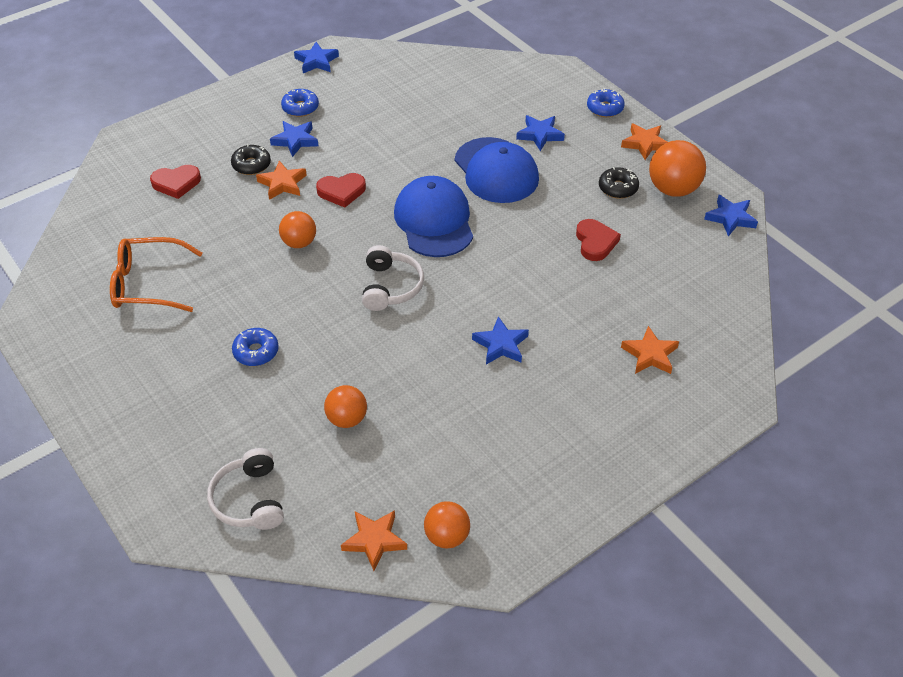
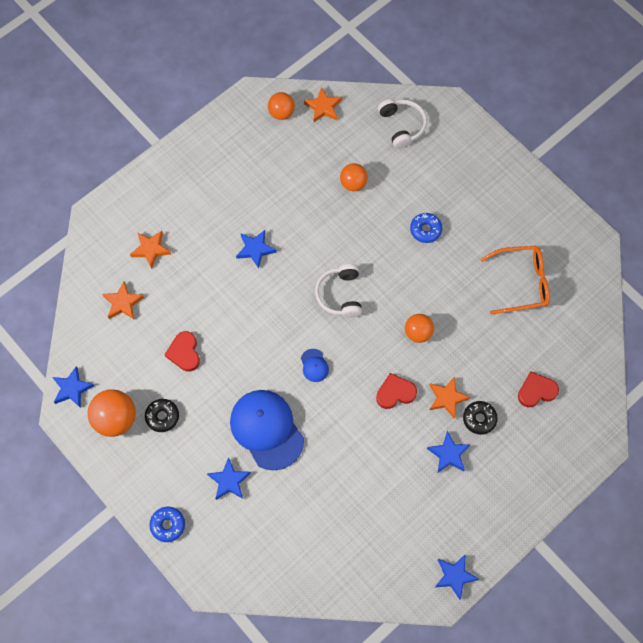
camera: 175 degrees right, 20 degrees up
blue donut [281,89,319,117] -> none
blue cap [394,176,473,257] -> blue cap [301,349,329,382], size x0.42
orange star [621,124,668,160] -> orange star moved to [103,282,144,319]

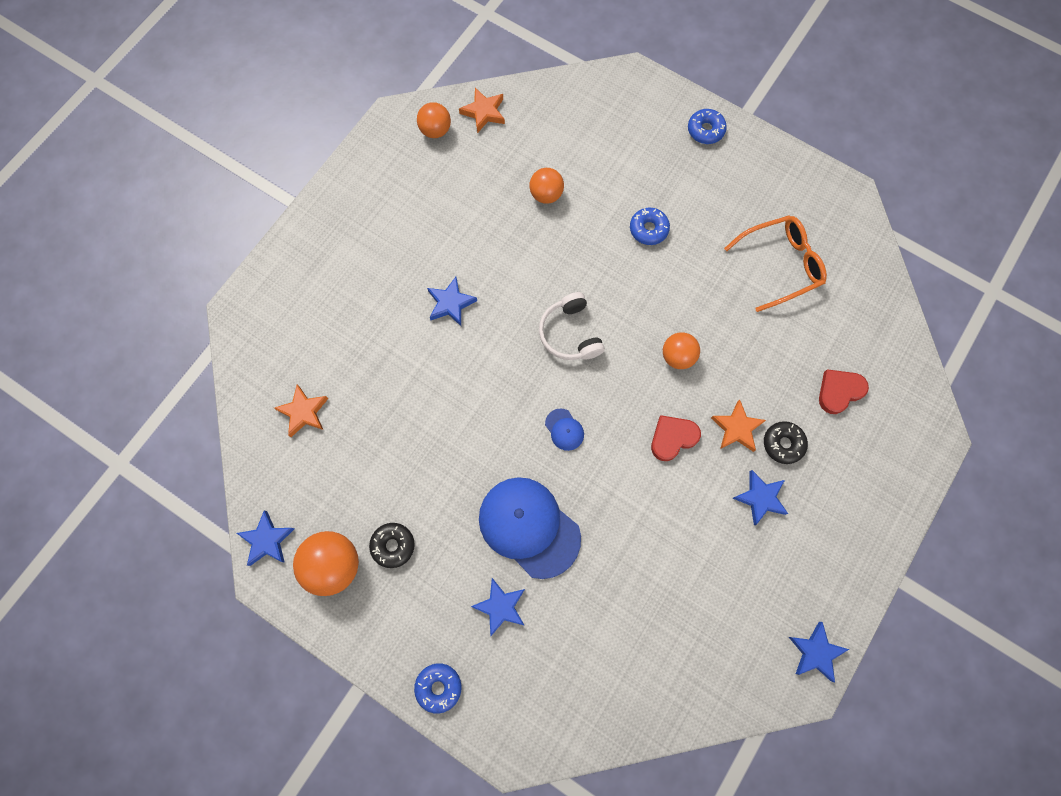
camera: 15 degrees left, 5 degrees up
orange star [130,231,171,269] -> none
red heart [164,331,200,372] -> none
white headphones [378,99,427,149] -> none
none -> blue donut [688,109,727,144]

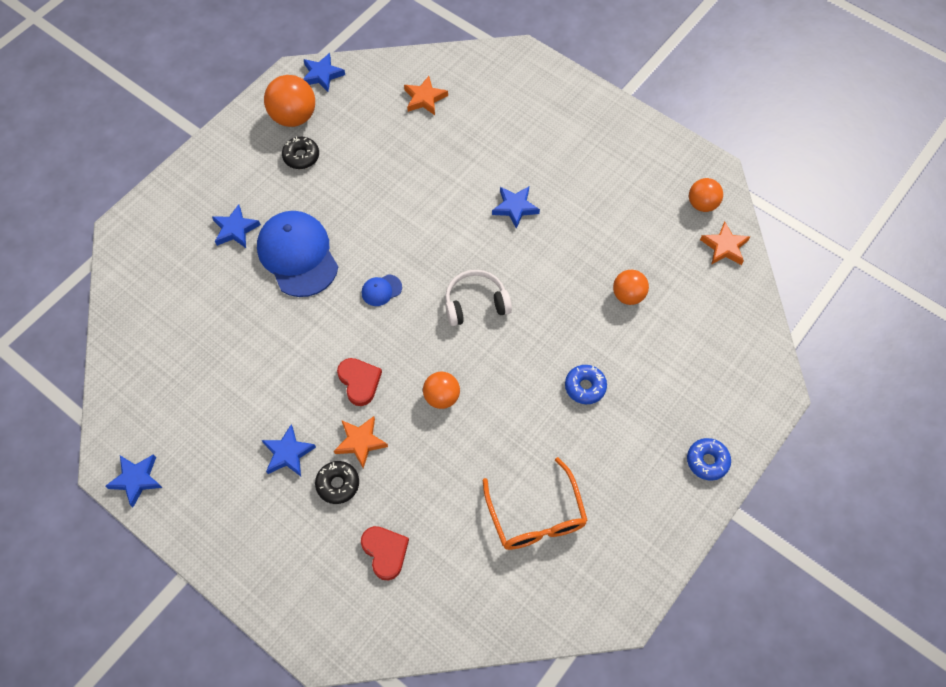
camera: 95 degrees right, 10 degrees down
blue donut [414,663,462,714] -> none
blue cap [479,477,581,579] -> blue cap turned 75 degrees counterclockwise [257,211,338,297]

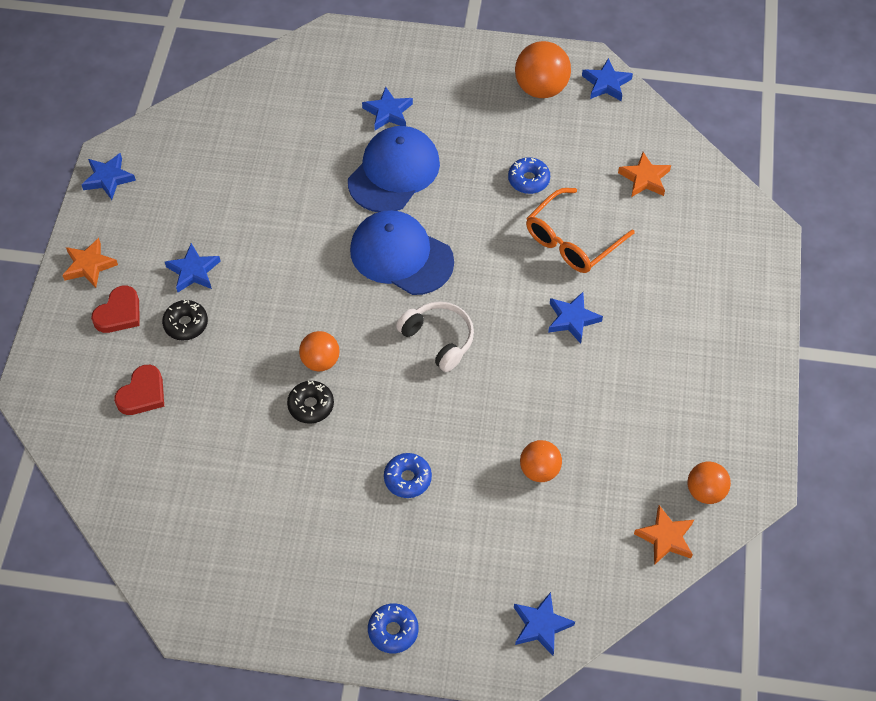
camera: 60 degrees right, 5 degrees down
black donut [282,136,319,169] -> black donut moved to [287,381,334,424]
orange star [334,416,388,469] -> orange star moved to [62,238,118,288]
red heart [337,358,382,406] -> red heart moved to [91,286,140,333]
blue cap [362,274,402,306] -> blue cap [350,210,454,295], size x2.38
orange glasses [483,457,588,550] -> orange glasses moved to [526,188,635,273]
none -> blue donut [508,157,550,194]
none -> blue star [514,592,575,656]

